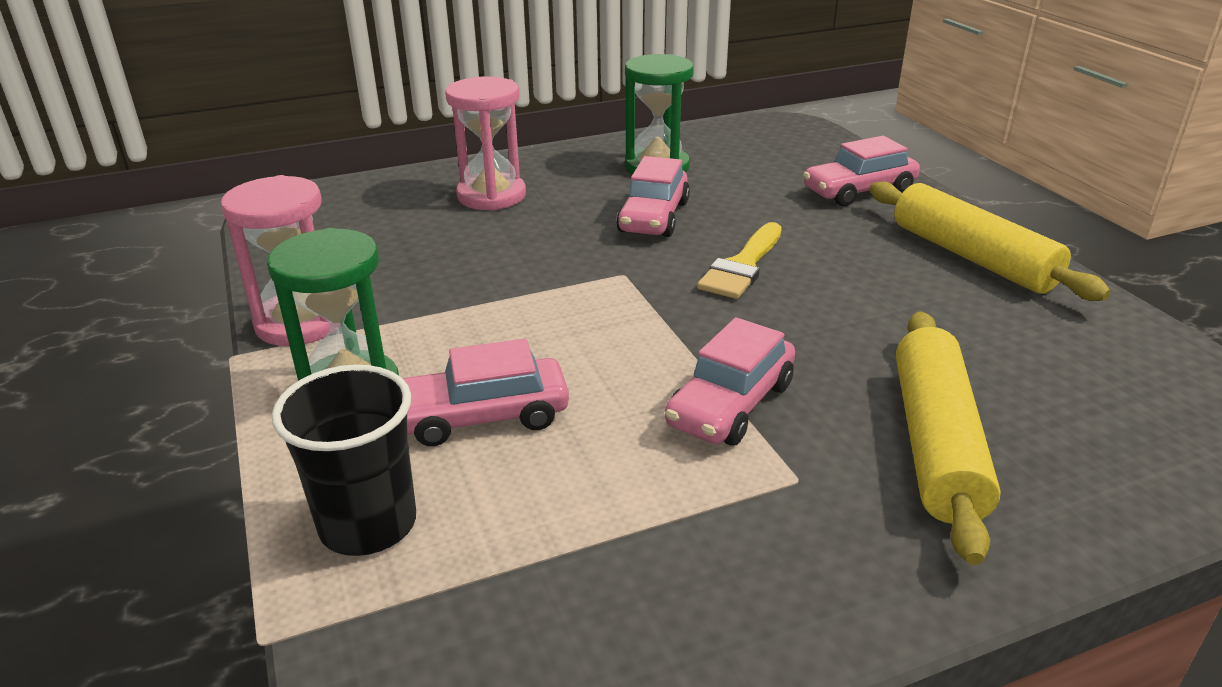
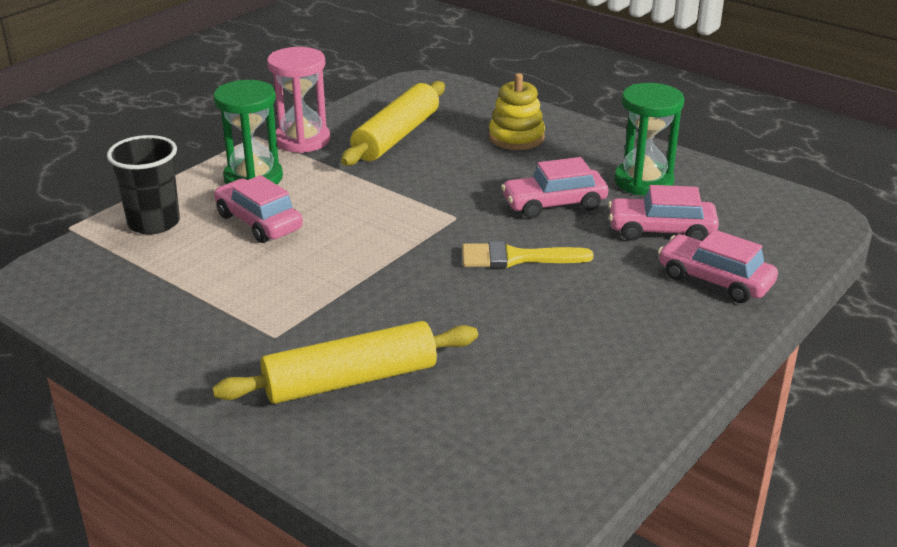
camera: 60 degrees right, 0 degrees up
pink hourglass [445,77,526,211] -> yellow stacking toy [489,73,545,150]
pink car [665,317,795,446] -> pink car moved to [608,185,719,241]
yellow rolling pin [869,182,1111,301] -> yellow rolling pin moved to [341,81,445,166]

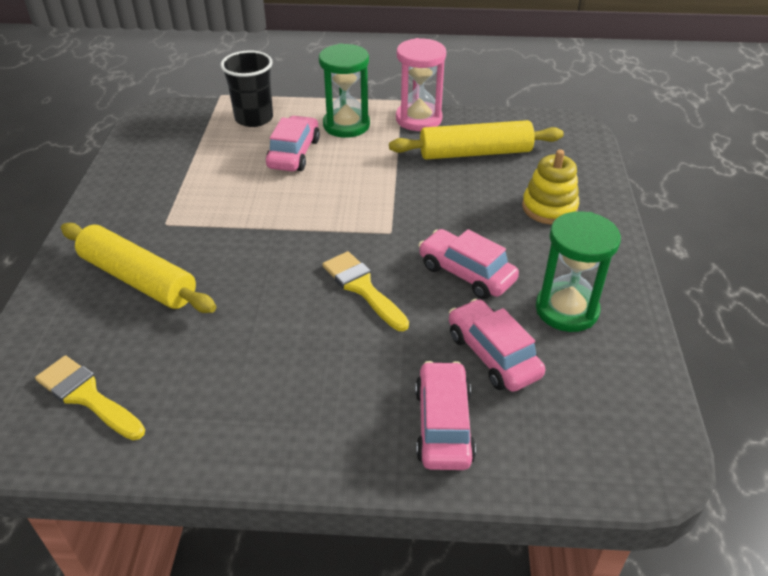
camera: 55 degrees right, 10 degrees up
none -> yellow brush [35,355,145,440]

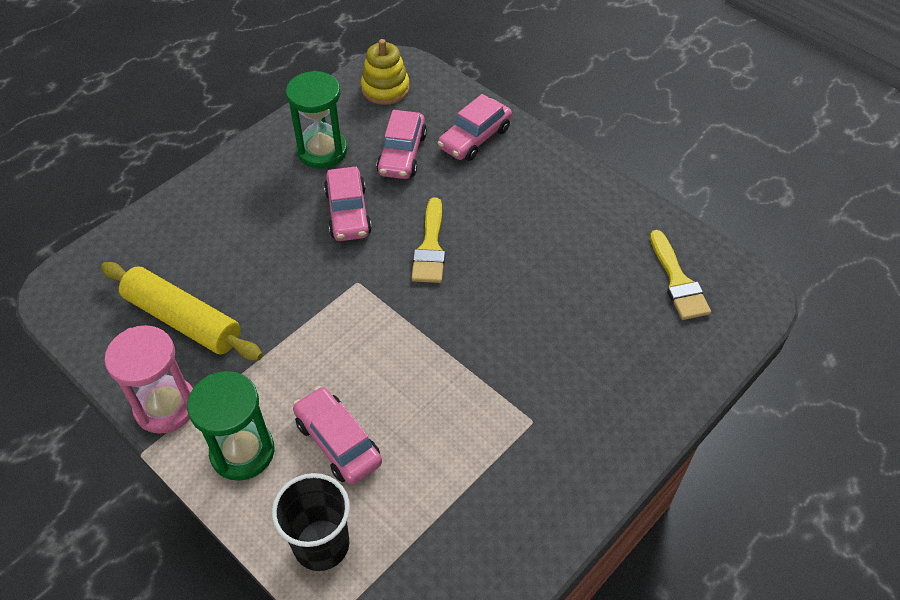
camera: 140 degrees left, 10 degrees up
yellow rolling pin [61,223,216,313] -> none
pink car [266,116,320,171] -> pink car turned 90 degrees clockwise [293,386,382,485]
yellow stacking toy [522,149,579,225] -> yellow stacking toy moved to [361,39,410,105]

